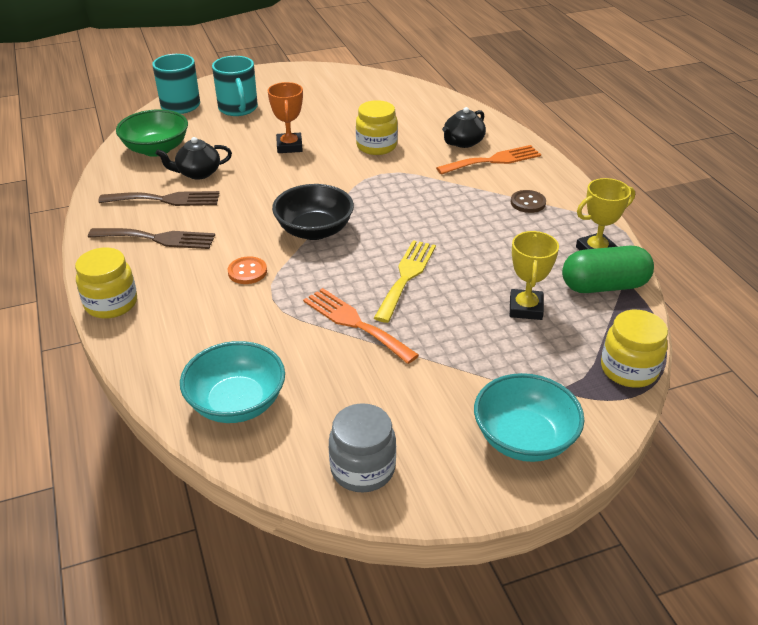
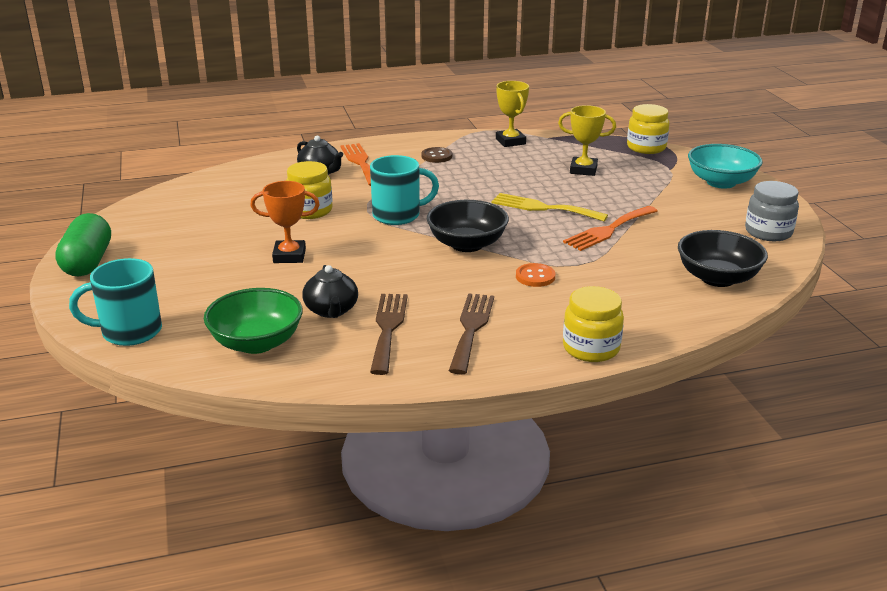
camera: 85 degrees left, 10 degrees down
turquoise bowl [180,341,285,423] -> black bowl [678,230,768,287]
turquoise mug [212,56,258,116] -> turquoise mug moved to [370,155,439,225]
green capsule [562,246,654,293] -> green capsule moved to [55,213,111,276]

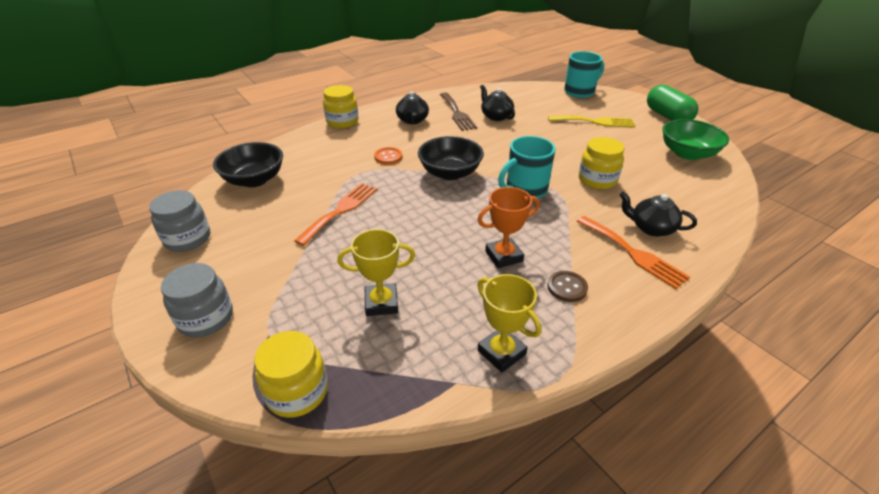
camera: 160 degrees right, 10 degrees up
green bowl [204,288,303,354] -> green bowl moved to [662,119,729,160]
orange trophy [250,181,320,263] -> orange trophy moved to [477,187,540,269]
brown fork [449,293,494,375] -> black teapot [396,91,429,124]
yellow fork [491,193,608,221] -> yellow fork moved to [548,115,635,127]
turquoise bowl [688,144,763,189] -> grey jar [161,263,233,337]

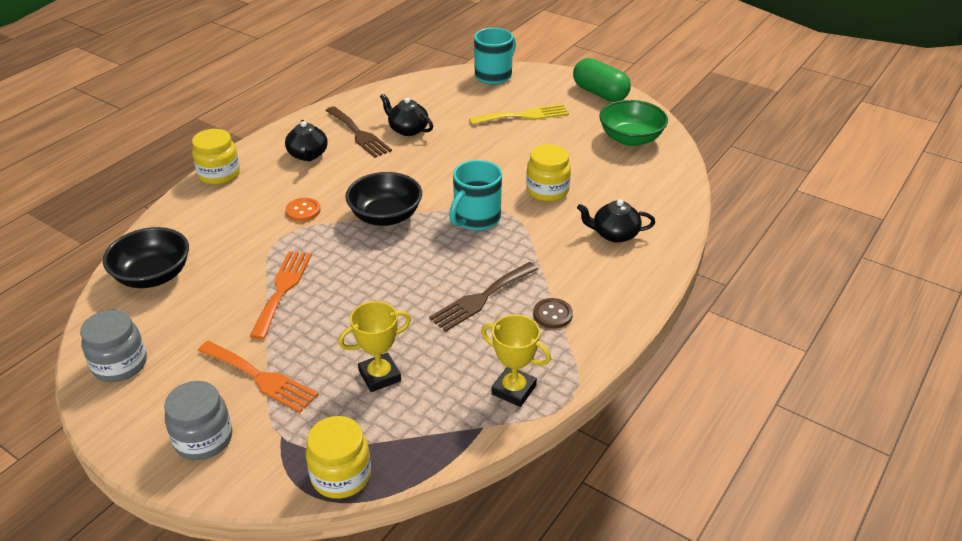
camera: 20 degrees left, 0 degrees up
orange trophy [477,187,540,269] -> brown fork [429,262,538,332]
orange fork [577,216,690,289] -> orange fork moved to [198,341,318,413]

